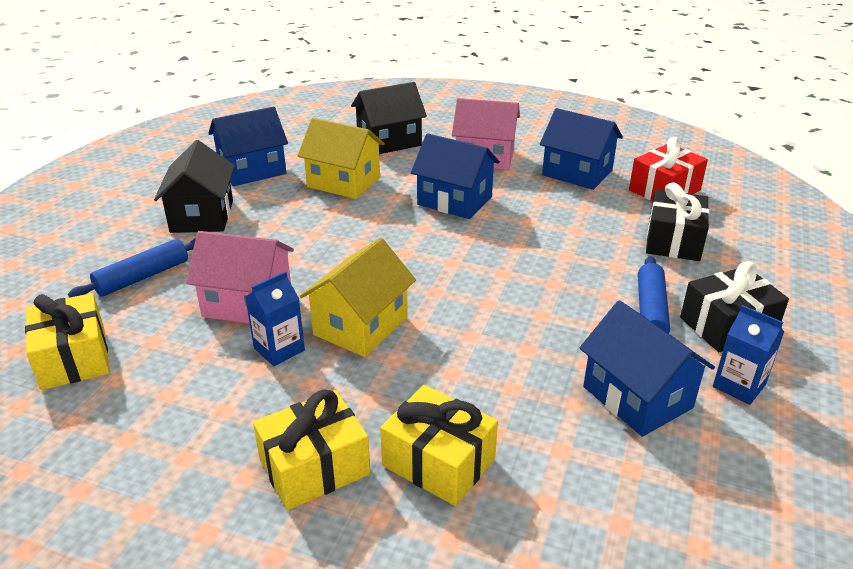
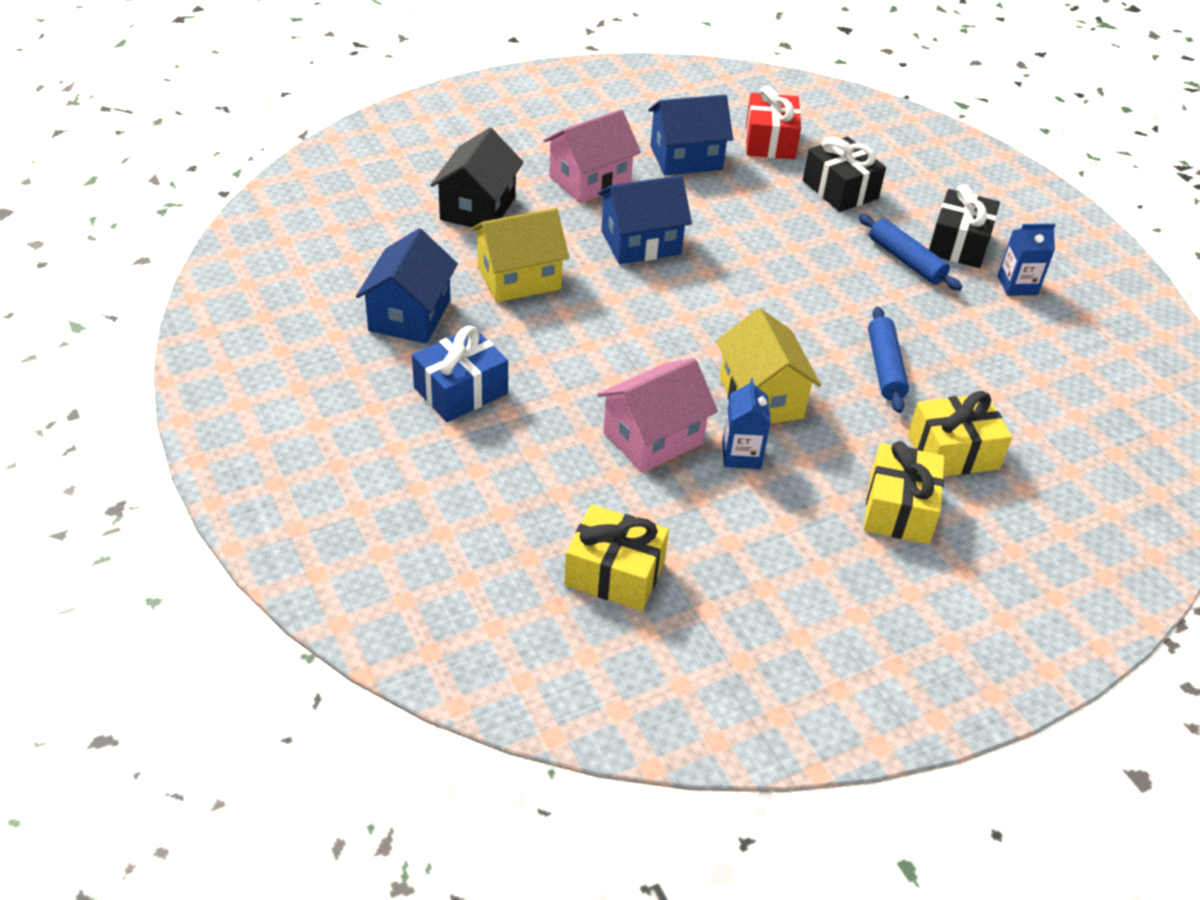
camera: 50 degrees left, 10 degrees up
blue rolling pin [68,238,196,298] -> blue rolling pin moved to [868,307,909,413]
black house [154,140,235,233] -> blue gift [412,326,508,422]
blue house [580,301,715,437] -> none

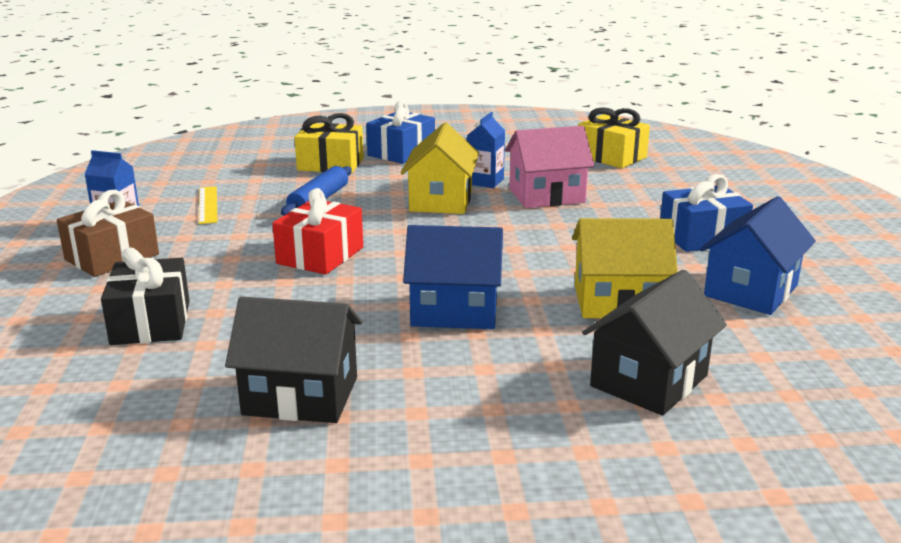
camera: 155 degrees left, 20 degrees down
pink house [543,109,641,203] -> none
blue house [648,95,733,175] -> black house [225,296,362,423]
red gift [746,86,801,159] -> red gift moved to [272,188,363,275]
blue rolling pin [859,214,962,291] -> none
yellow gift [864,441,945,544] -> blue gift [366,101,435,164]
black gift [929,185,1000,268] -> brown gift [57,190,159,277]
none -> yellow ruler [199,186,217,224]

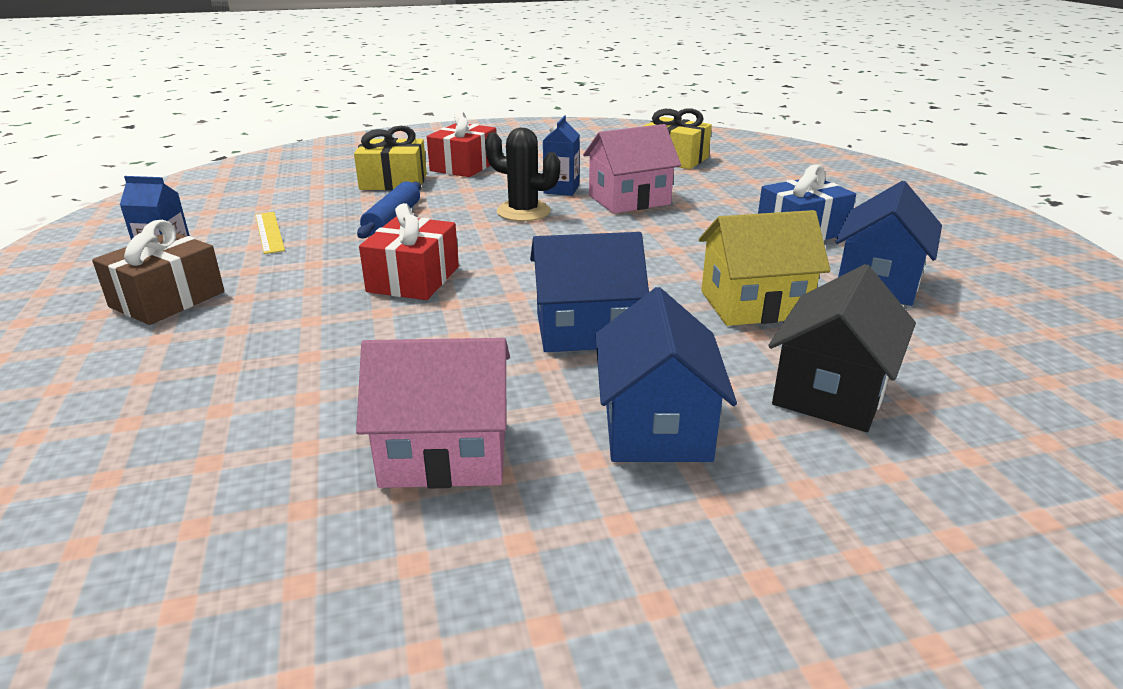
camera: 10 degrees left, 5 degrees up
black gift [101,247,189,345] -> none
black house [225,296,362,423] -> pink house [356,338,510,488]
blue gift [366,101,435,164] -> red gift [427,111,497,177]
yellow house [401,122,479,214] -> black cactus [485,128,560,221]
none -> blue house [596,287,737,462]

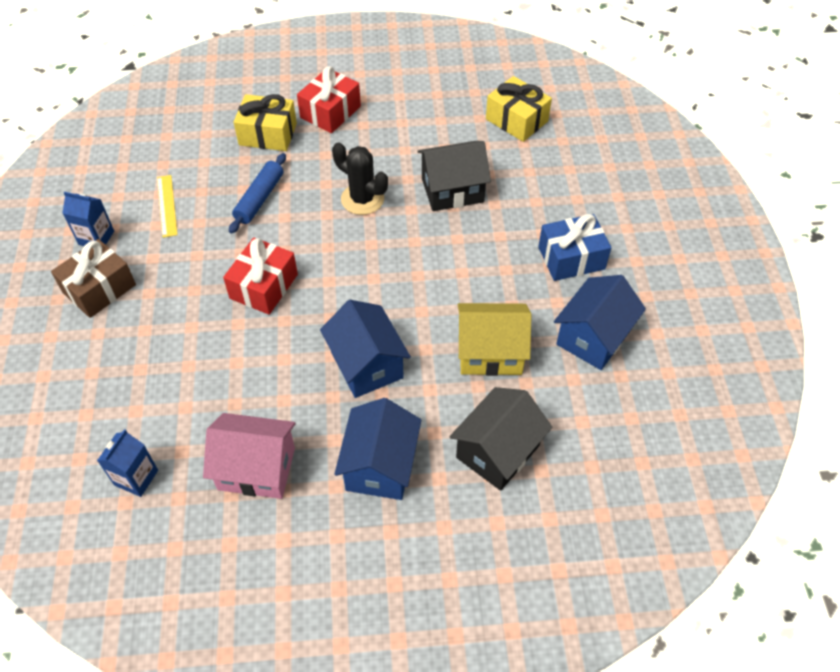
camera: 10 degrees right, 25 degrees up
blue house [530,232,649,352] -> blue house turned 60 degrees clockwise [320,300,411,398]
blue carton [543,116,580,196] -> blue carton moved to [97,429,158,497]
pink house [583,124,681,213] -> black house [417,141,491,211]

